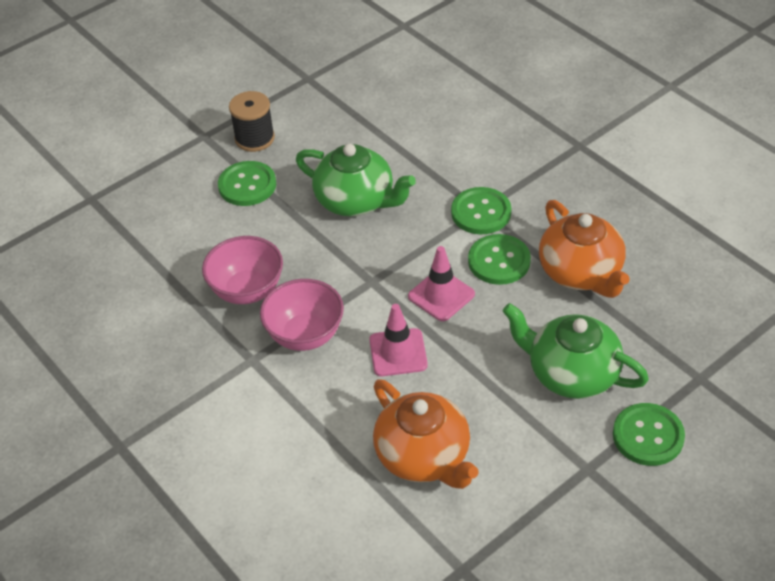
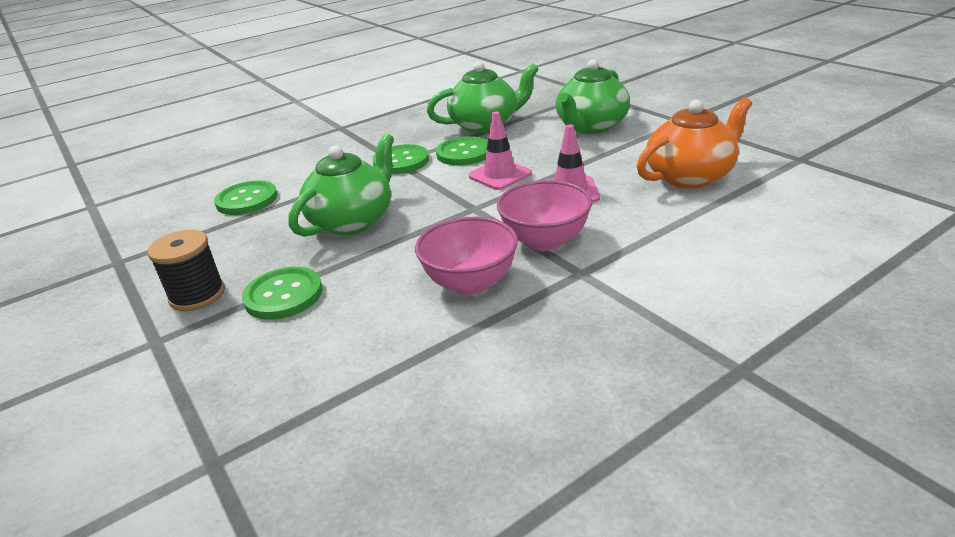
camera: 85 degrees left, 15 degrees down
orange teapot [539,200,630,298] -> green teapot [427,61,539,133]
green button [613,403,685,466] -> green button moved to [214,180,277,215]

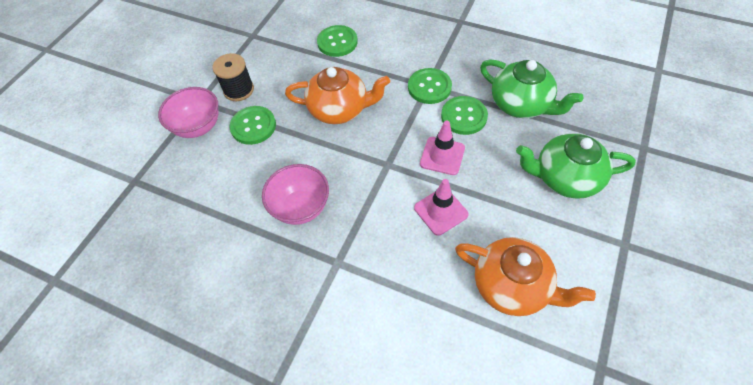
camera: 60 degrees right, 25 degrees up
green teapot [289,133,394,237] -> orange teapot [285,67,390,124]
pink bowl [497,180,592,251] -> pink bowl moved to [158,87,218,138]

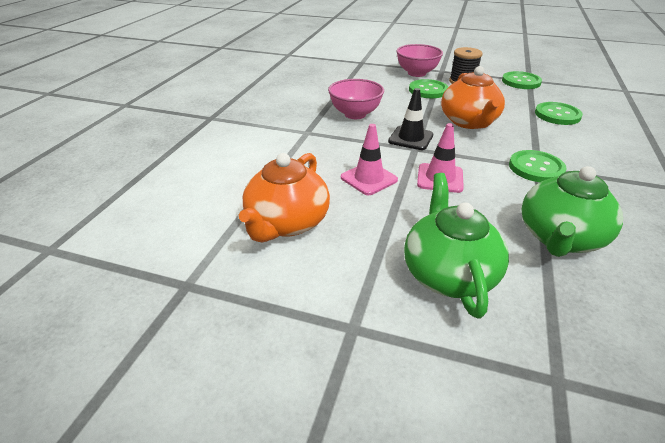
camera: 80 degrees right, 20 degrees down
green button [441,96,488,135] -> green button moved to [502,71,542,89]
none -> black traffic cone [388,88,433,150]

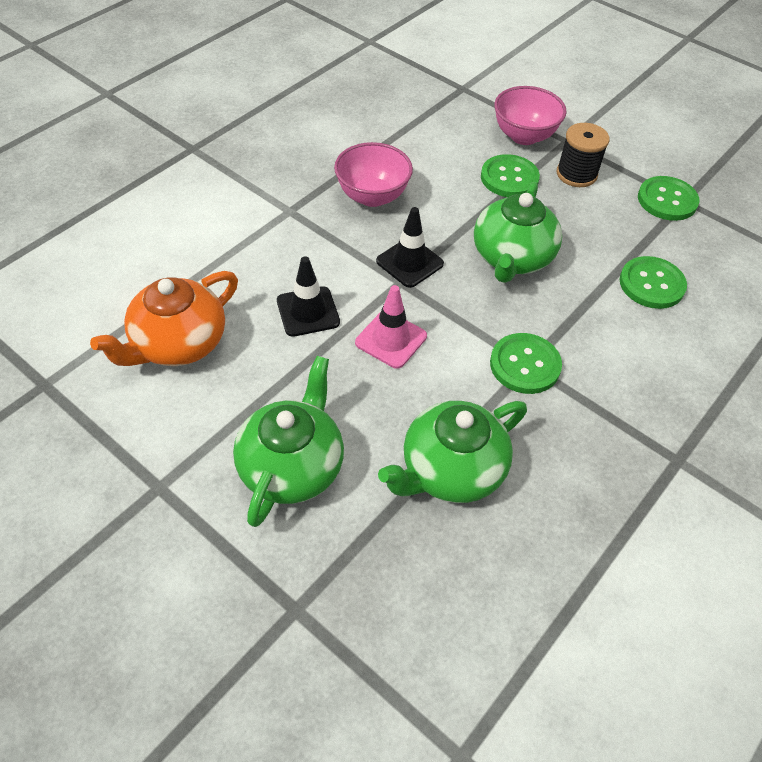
camera: 20 degrees right, 15 degrees up
pink traffic cone [341,124,398,195] -> black traffic cone [277,256,340,337]
orange teapot [441,66,505,129] -> green teapot [474,182,562,283]

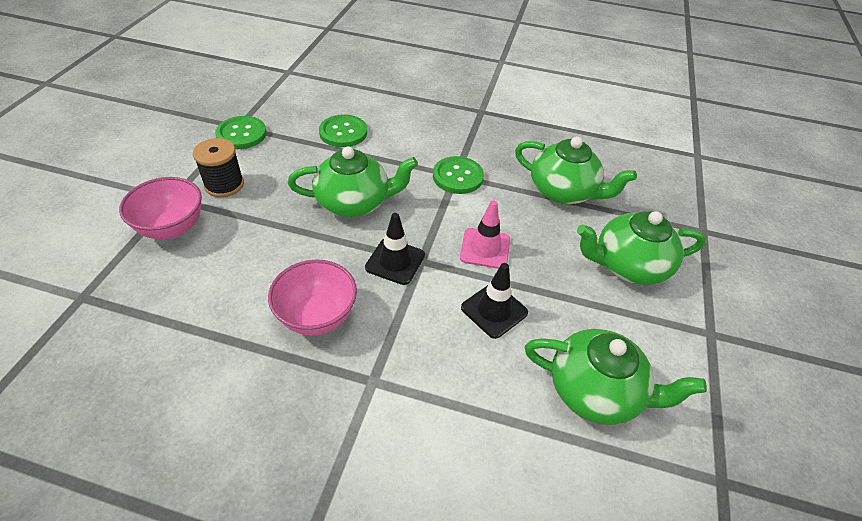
camera: 115 degrees left, 5 degrees down
orange teapot [90,271,238,366] -> green teapot [525,329,707,425]
green button [481,154,540,197] -> none

